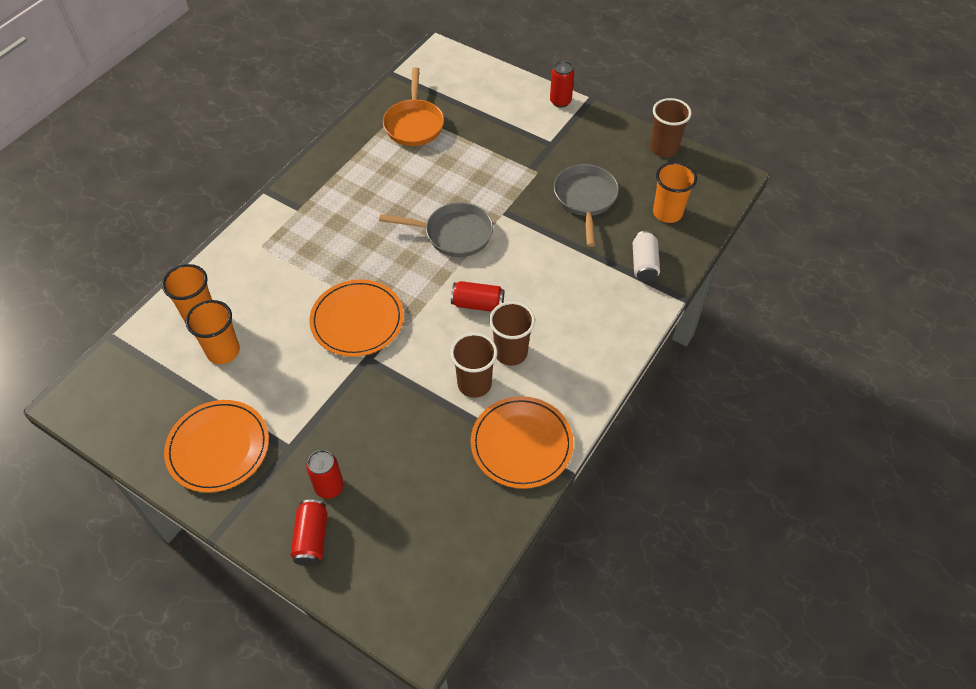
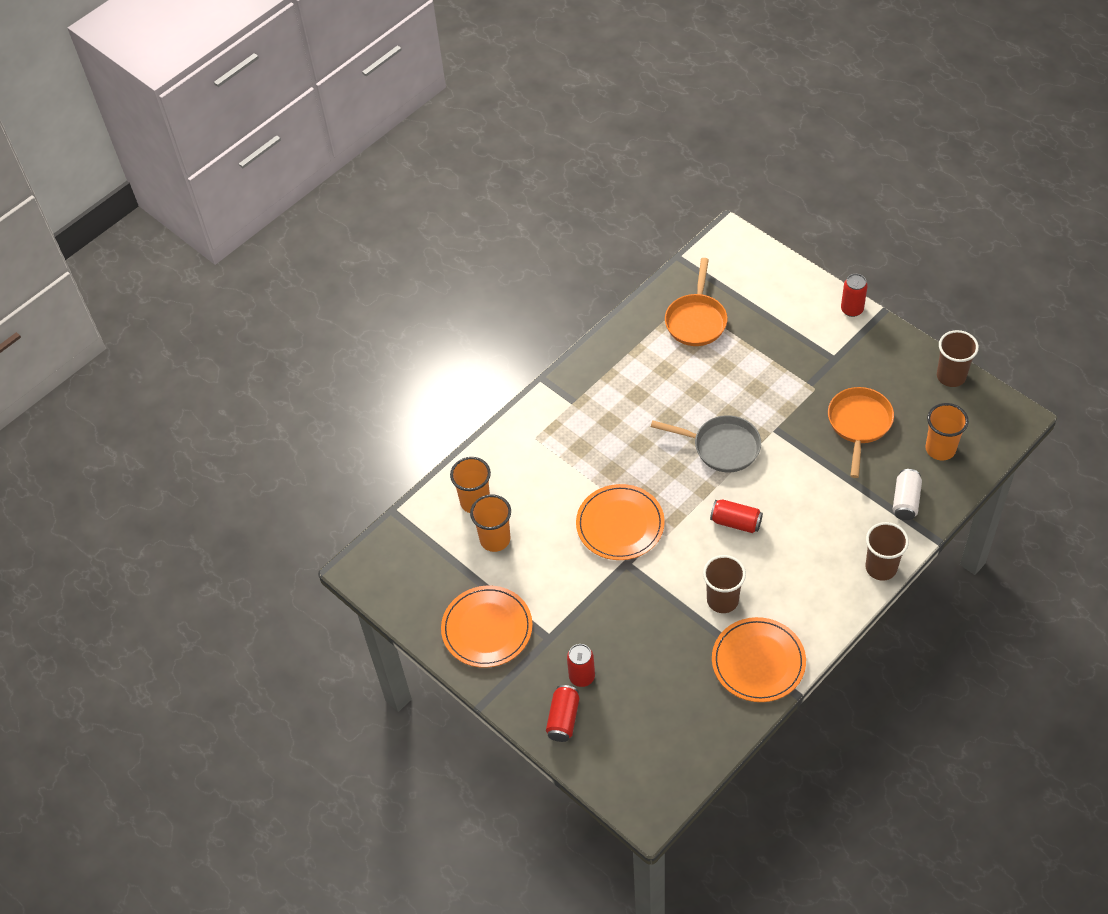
camera: 15 degrees right, 0 degrees up
brown cup [489,301,535,366] -> brown cup moved to [866,522,909,581]
grey pan [554,164,619,247] -> orange pan [828,387,894,478]

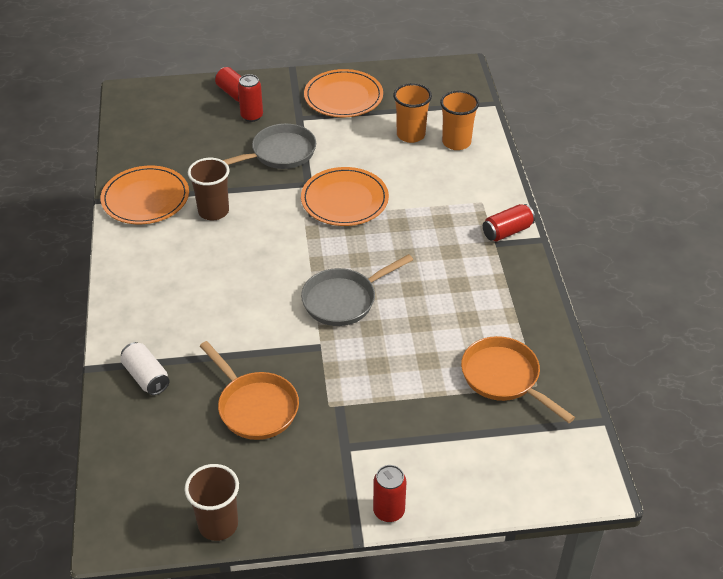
camera: 125 degrees right, 10 degrees down
red can [710,499,763,533] -> red can moved to [483,204,535,241]
brown cup [866,522,909,581] -> none
orange cup [925,403,969,460] -> none
none -> grey pan [223,124,316,169]

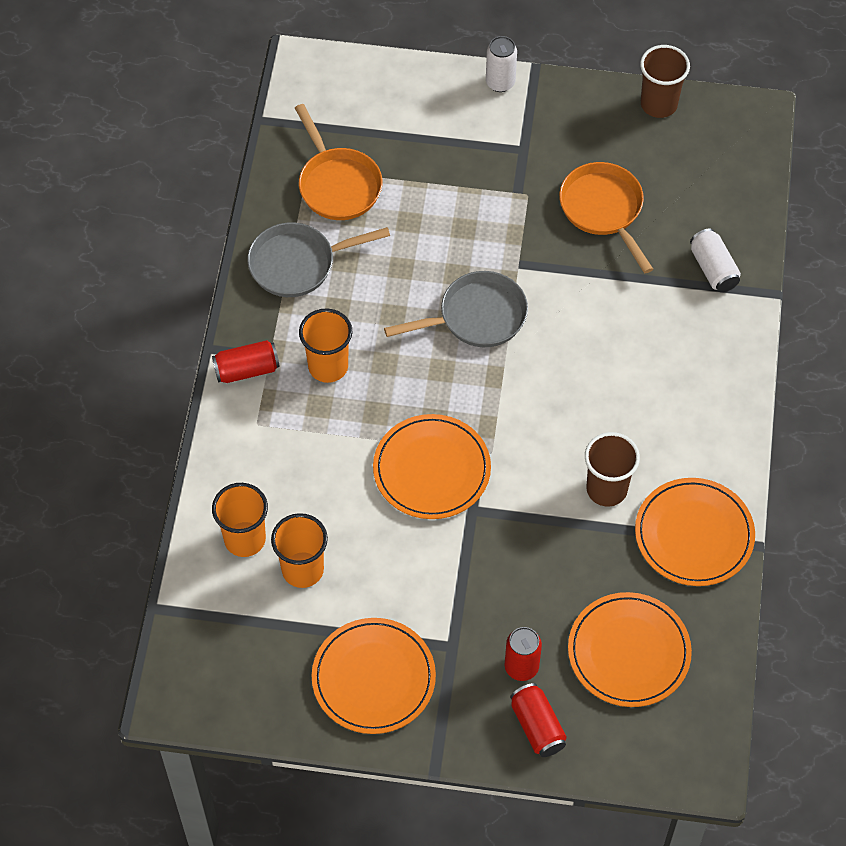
camera: 165 degrees left, 15 degrees up
grey pan [223,124,316,169] -> grey pan moved to [247,223,390,297]
red can [373,465,406,522] -> white can [486,36,517,92]
none -> orange cup [299,309,353,383]
none -> orange plate [568,592,692,707]

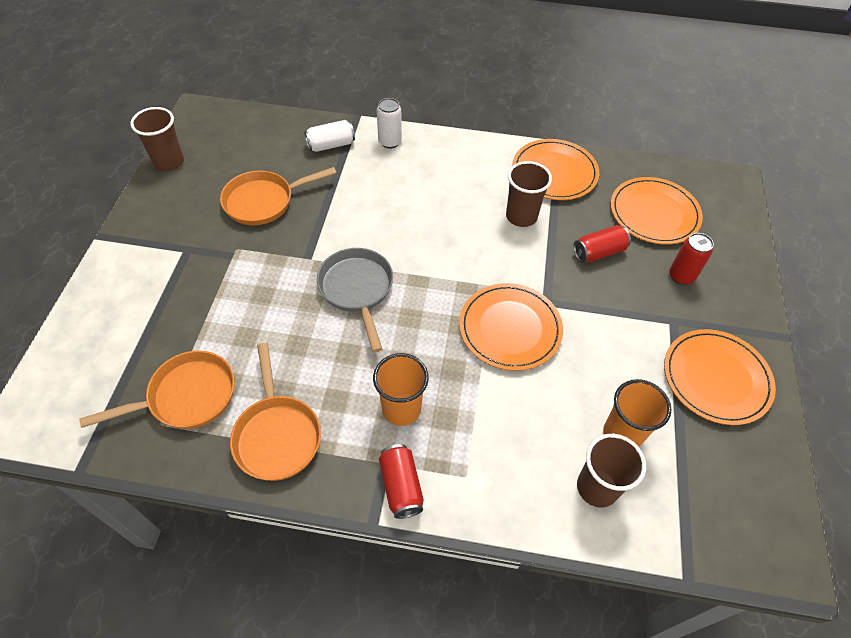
camera: 90 degrees left, 5 degrees down
orange cup [212,483,268,557] -> brown cup [577,434,646,508]
grey pan [247,223,390,297] -> orange pan [230,343,321,481]
white can [486,36,517,92] -> white can moved to [377,98,402,149]
red can [510,683,567,757] -> red can moved to [573,225,631,262]

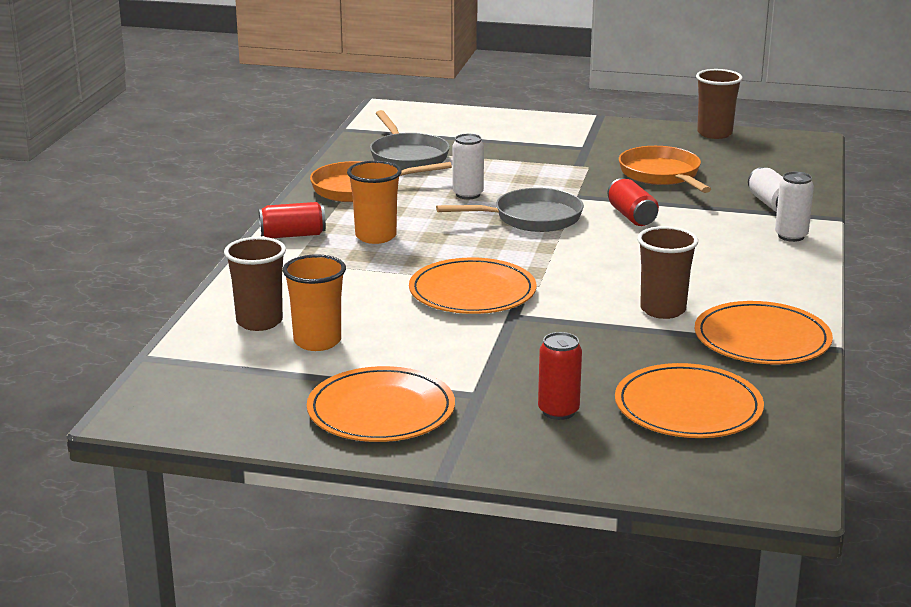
camera: 95 degrees right, 30 degrees down
orange pan [79,351,235,429] -> grey pan [370,110,450,170]
red can [573,225,631,262] -> red can moved to [607,178,659,226]
none -> white can [453,134,484,199]

